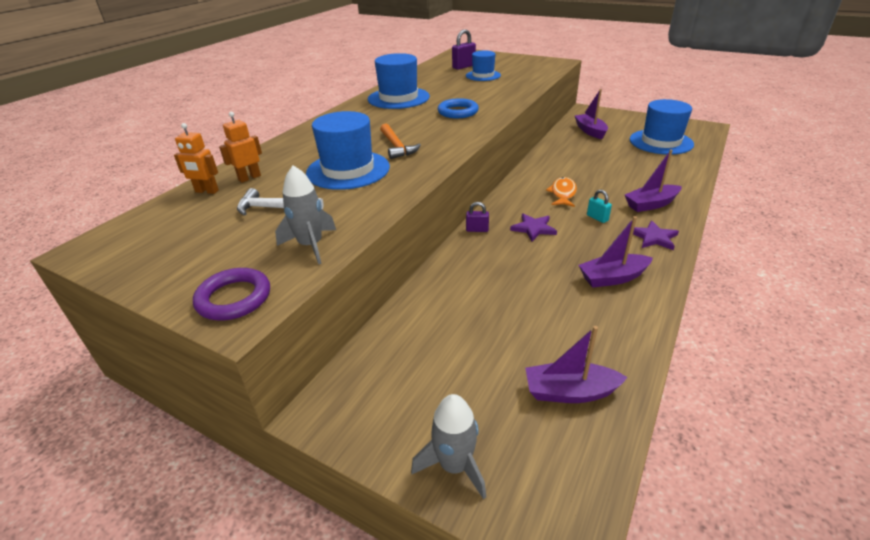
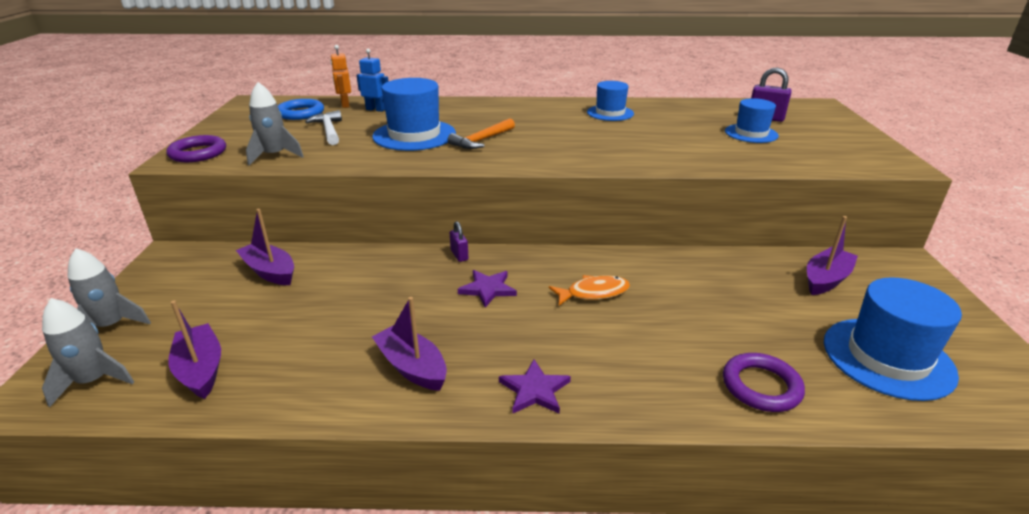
camera: 60 degrees right, 5 degrees down
orange robot [219,112,262,183] -> blue robot [357,49,389,112]
blue hat [368,53,430,109] -> blue hat [587,81,634,121], size x0.62
blue ring [438,98,479,118] -> blue ring moved to [278,99,324,120]
turquoise padlock [587,189,612,223] -> none
purple boat [625,149,681,212] -> purple boat moved to [236,209,294,285]
none -> grey rocket [42,298,134,408]
none -> purple ring [723,353,805,412]

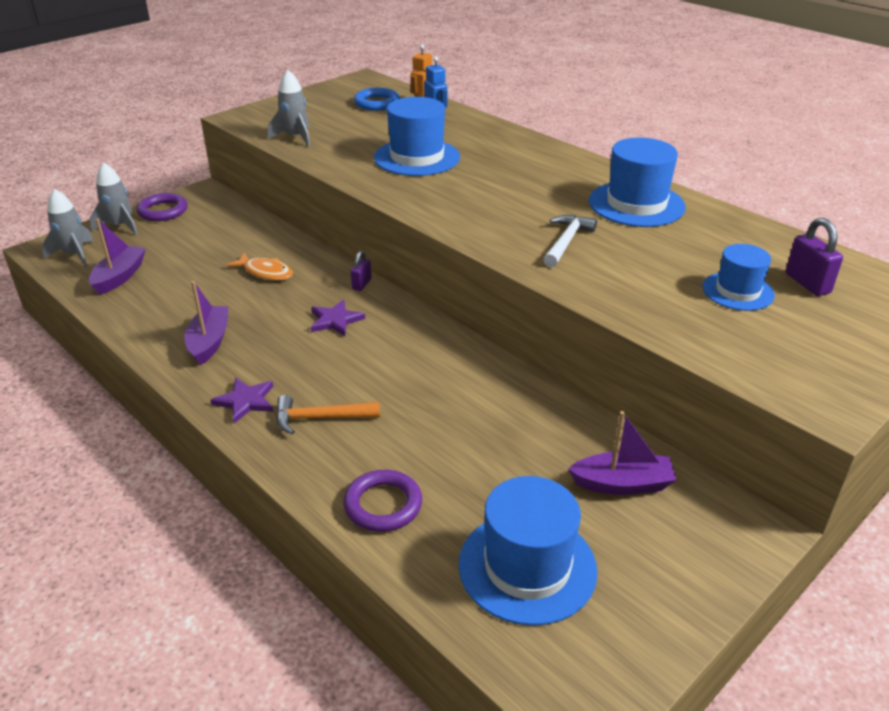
camera: 45 degrees right, 5 degrees up
purple ring [166,135,226,162] -> purple ring moved to [137,193,188,221]
purple boat [236,209,294,285] -> none
white hammer [305,110,342,145] -> white hammer moved to [543,215,597,267]
orange hammer [448,118,515,149] -> orange hammer moved to [276,395,380,435]
orange fish [549,275,630,306] -> orange fish moved to [227,252,293,281]
blue hat [587,81,634,121] -> blue hat [589,138,686,227], size x1.61

